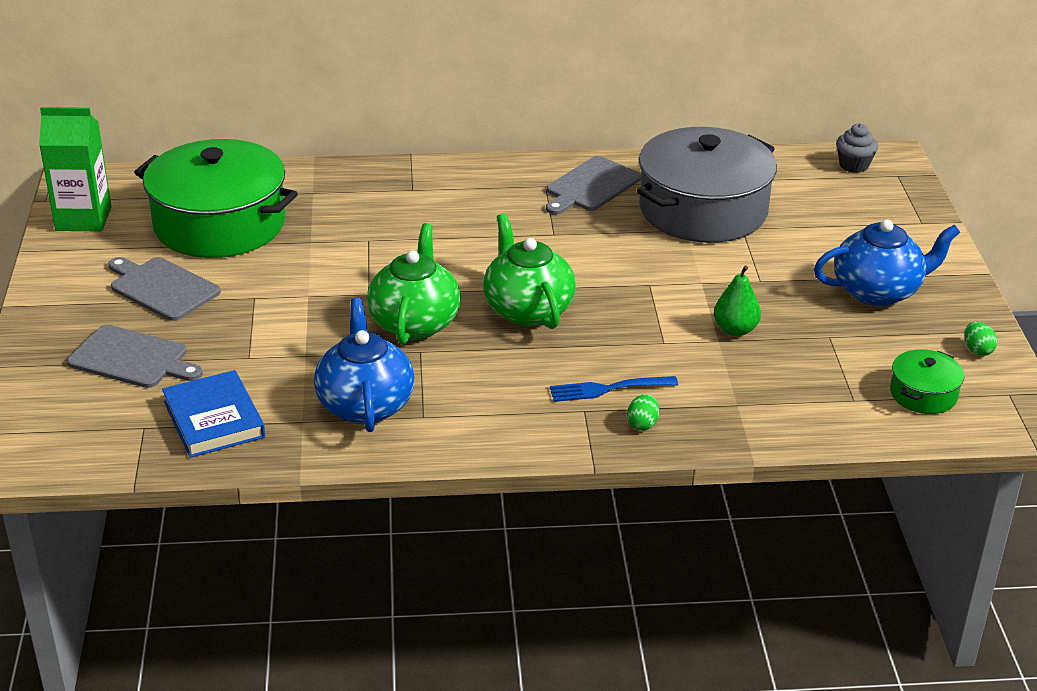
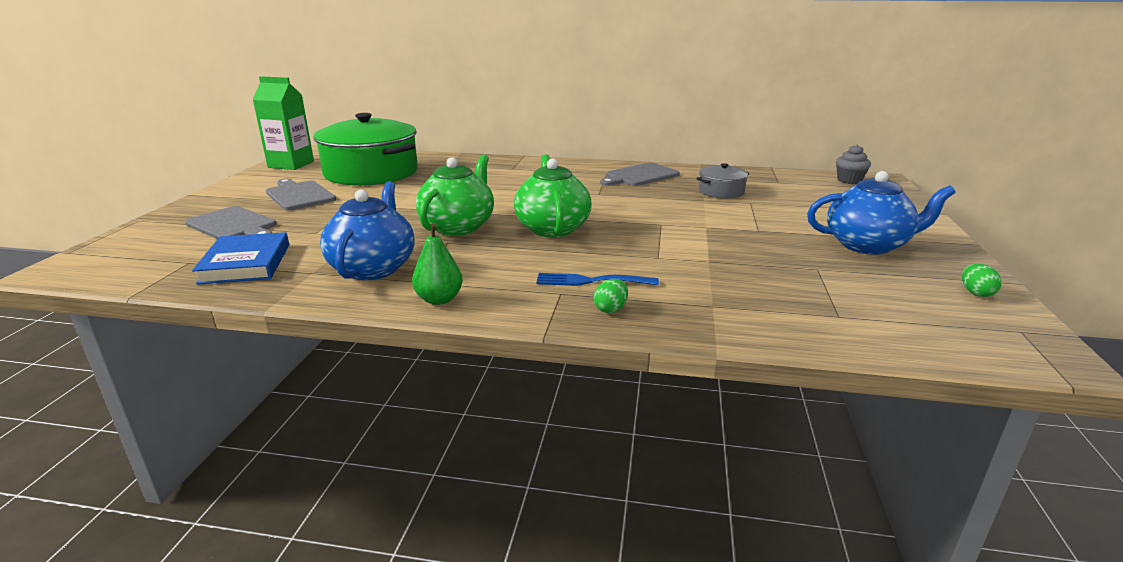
camera: 15 degrees right, 10 degrees down
grey pot [637,127,777,243] -> grey pot [697,163,749,199], size x0.45
green pear [714,265,761,336] -> green pear moved to [412,223,463,305]
green pot [890,349,964,414] -> none

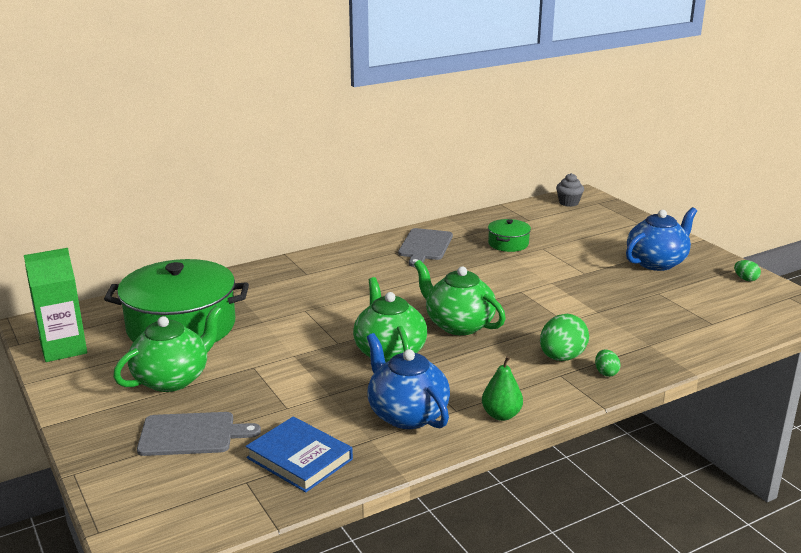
camera: 40 degrees left, 0 degrees up
grey cutting board [266,179,336,210] -> green teapot [113,306,222,392]
blue fork [536,273,659,286] -> green egg [540,314,589,361]
grey pot [697,163,749,199] -> green pot [488,219,531,252]

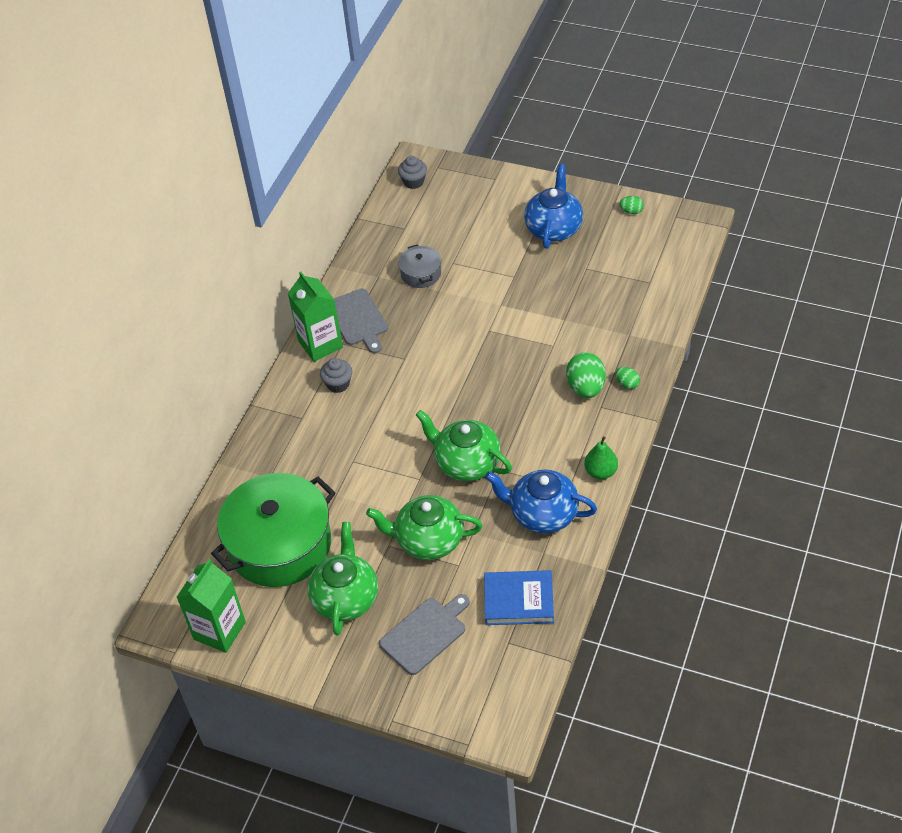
camera: 35 degrees left, 25 degrees up
green teapot [414,260,506,335] -> green teapot moved to [366,495,482,560]
green pot [488,219,531,252] -> grey pot [398,244,441,288]
none -> green carton [288,271,343,362]
none -> grey cupcake [320,358,352,393]

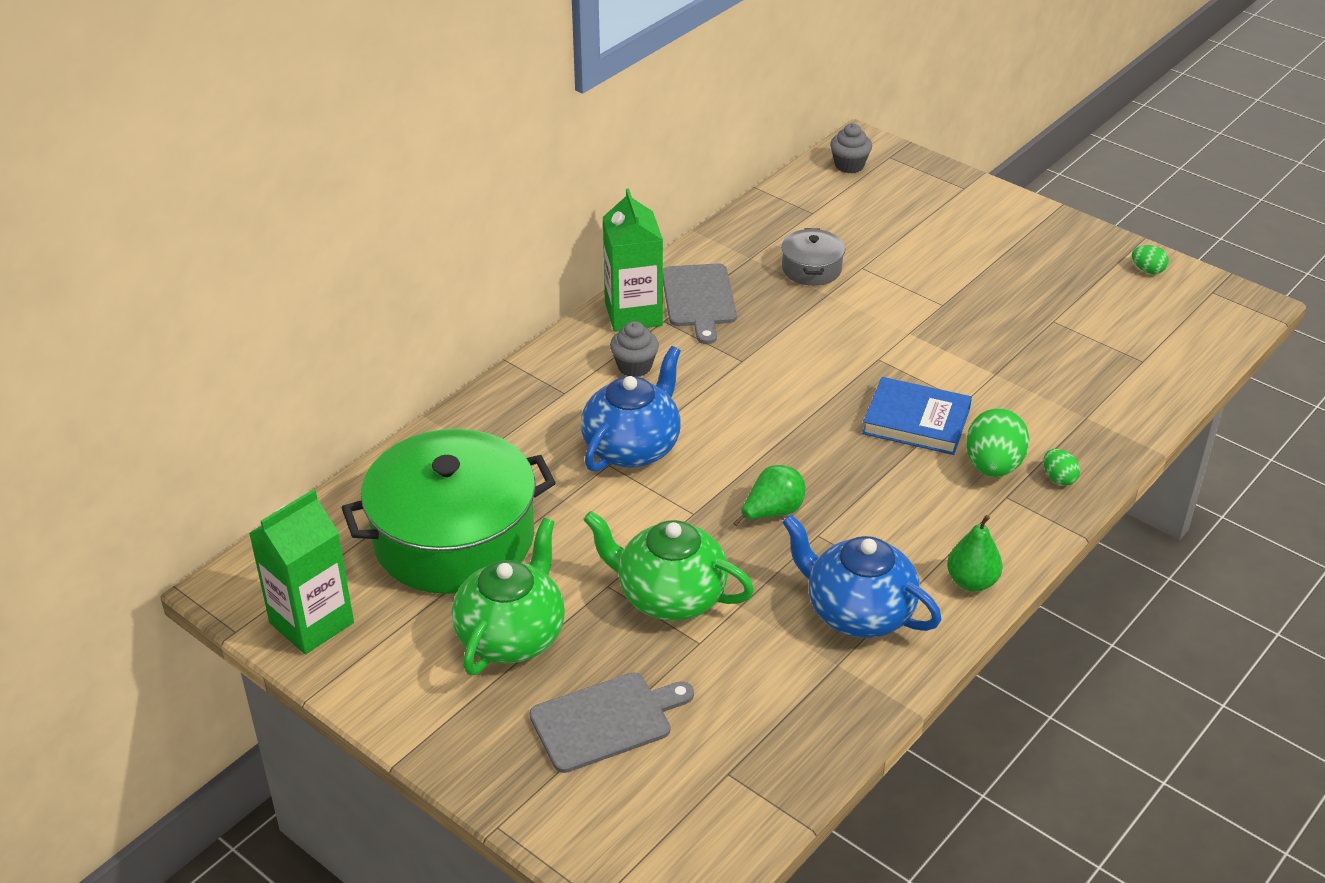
camera: 15 degrees right, 10 degrees down
green teapot [416,410,512,481] -> green pear [733,465,806,526]
blue book [484,570,554,625] -> blue book moved to [862,377,972,455]
blue teapot [524,164,583,249] -> blue teapot moved to [581,346,681,472]

